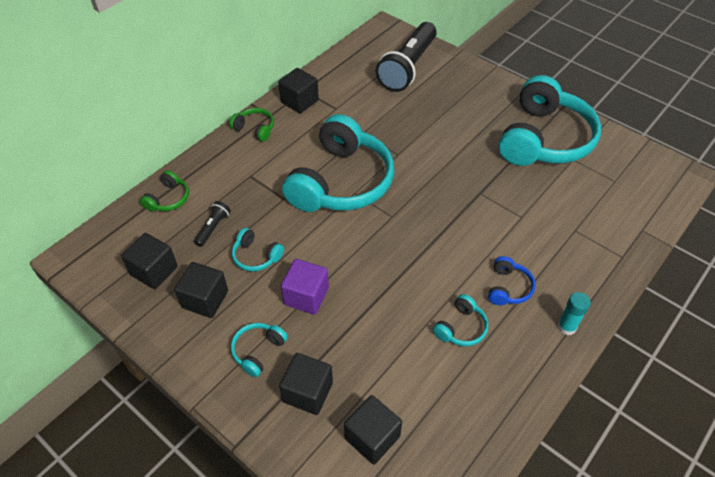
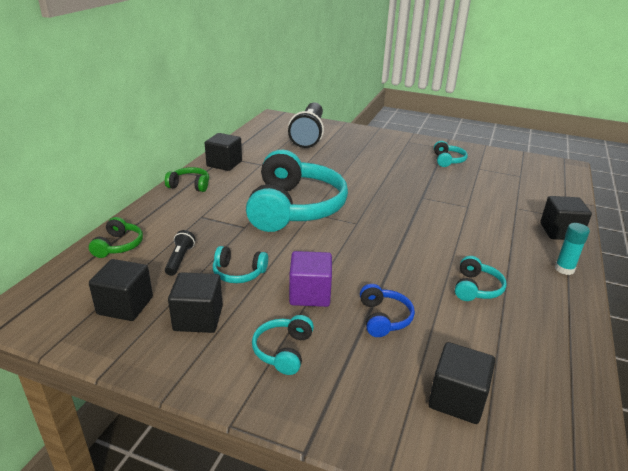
camera: 20 degrees left, 20 degrees down
black cube [279,353,333,415] -> black cube moved to [540,196,592,240]
blue headphones [488,256,535,305] -> blue headphones moved to [360,284,415,337]
turquoise headphones [499,75,601,166] -> turquoise headphones [434,141,468,167], size x0.41

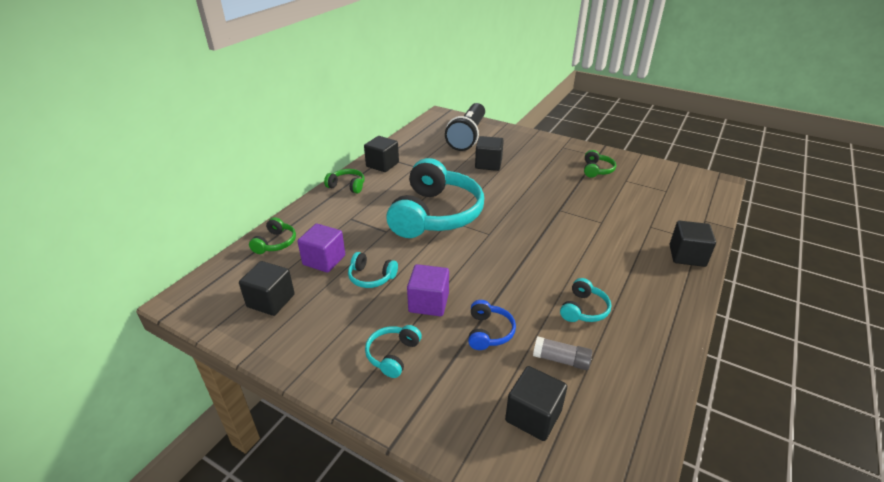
camera: 10 degrees right, 5 degrees up
black flashlight [165,230,195,276] -> purple cube [297,224,345,273]
black cube [168,272,223,333] -> black cube moved to [475,136,504,171]
turquoise headphones [434,141,468,167] -> green headphones [584,150,616,178]
turquoise glue stick [555,223,590,275] -> none
none -> grey glue stick [533,336,592,370]

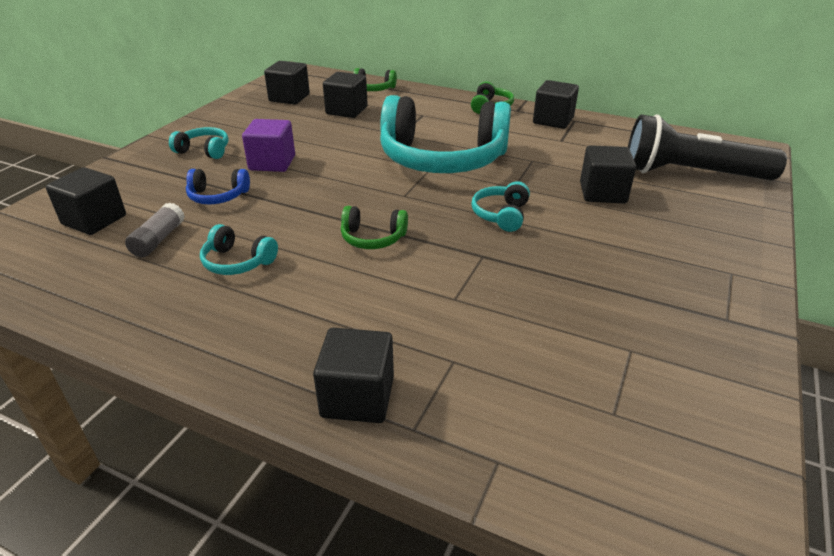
camera: 85 degrees right, 0 degrees up
purple cube [297,224,345,273] -> black cube [323,72,368,118]
turquoise headphones [348,252,398,288] -> turquoise headphones moved to [471,181,530,232]
green headphones [584,150,616,178] -> green headphones moved to [341,206,408,249]

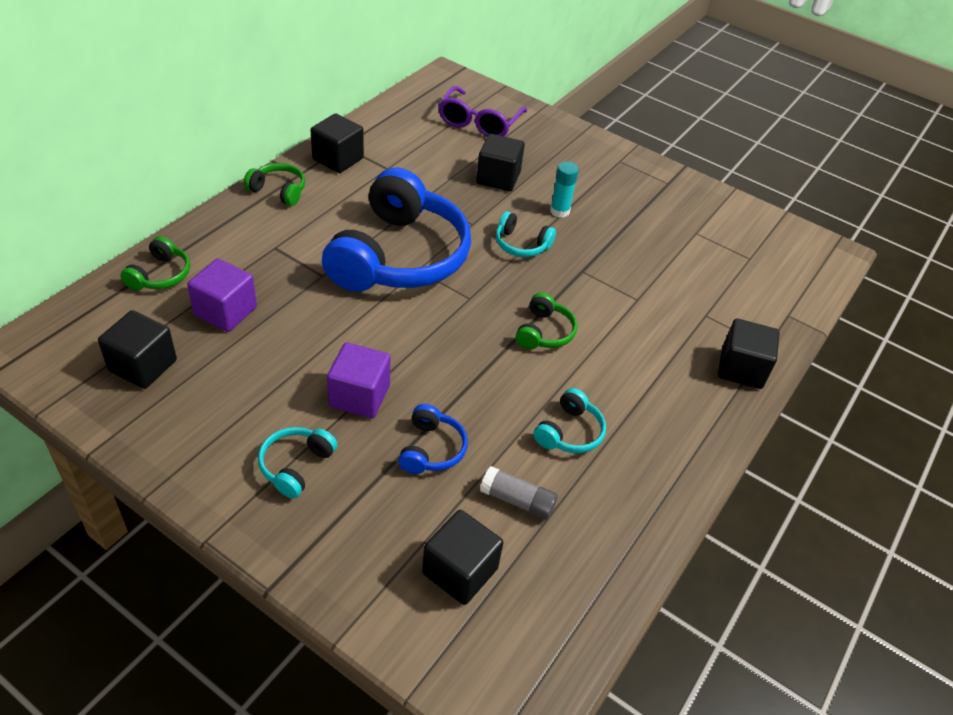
camera: 85 degrees left, 10 degrees up
black cube [323,72,368,118] -> purple cube [187,259,257,332]
turquoise headphones [380,95,511,173] -> blue headphones [322,167,471,292]
black flashlight [628,114,787,180] -> purple glasses [438,86,527,136]
none -> turquoise glue stick [550,162,579,218]

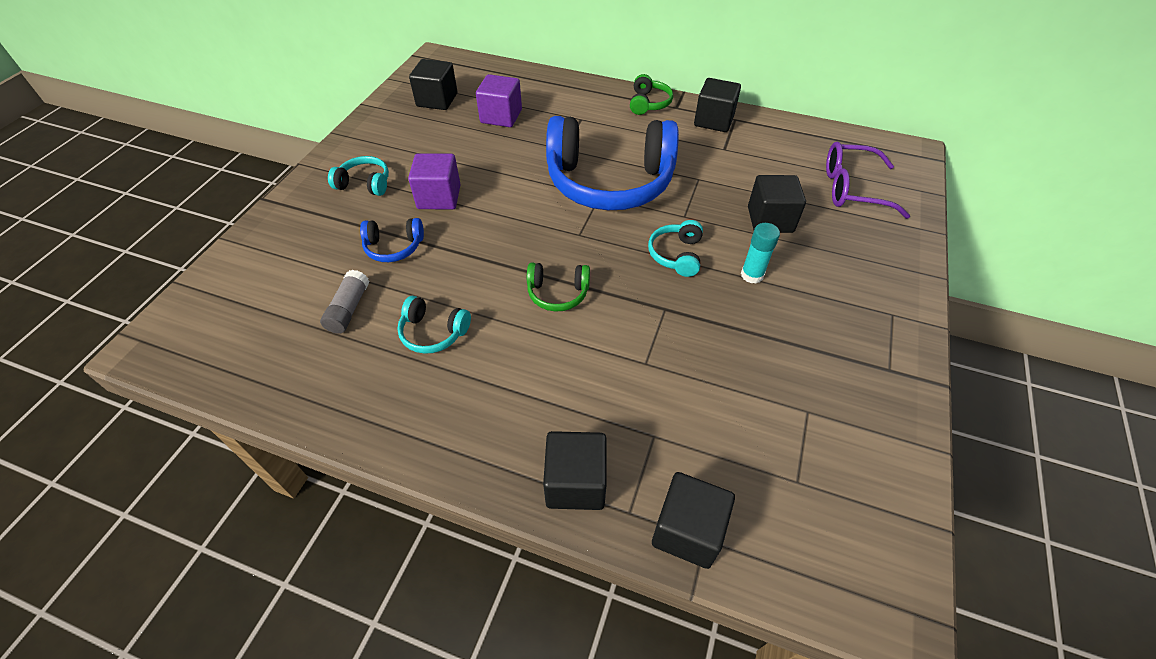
camera: 80 degrees right, 5 degrees up
green headphones [120,236,190,291] -> none
black cube [422,510,503,605] -> black cube moved to [652,472,735,569]

